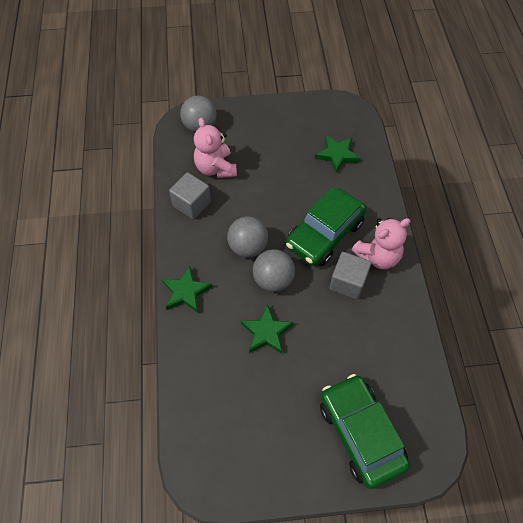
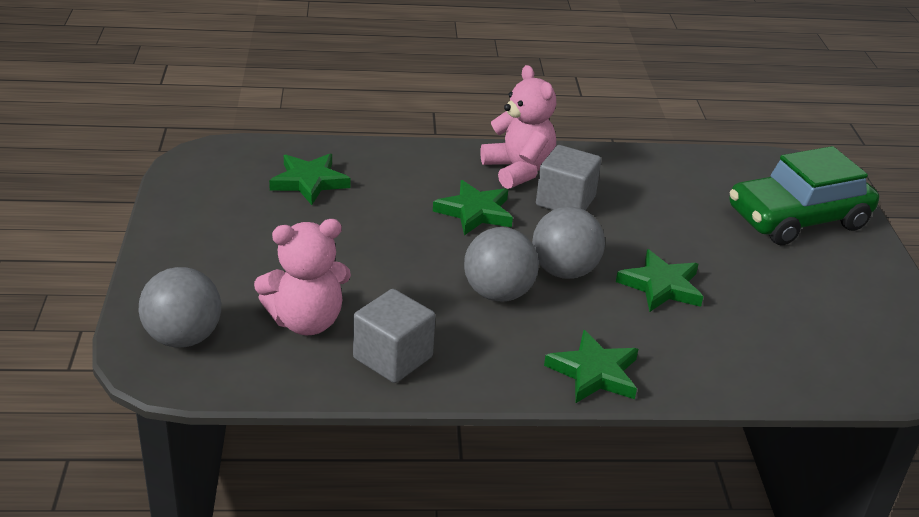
camera: 90 degrees left, 25 degrees down
green car [286,187,366,266] -> green star [433,180,513,235]

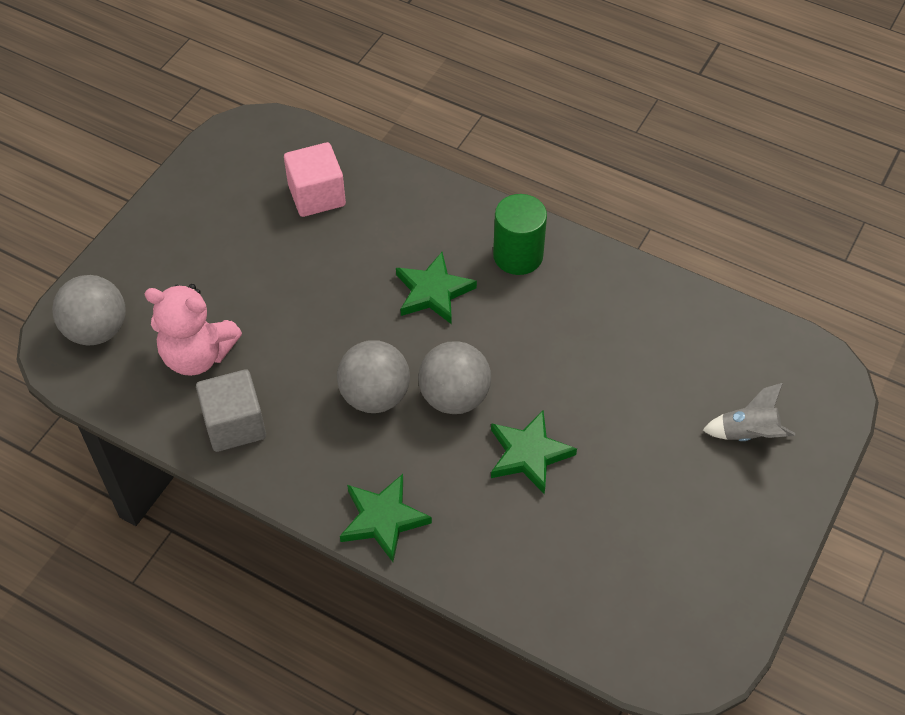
camera: 35 degrees right, 20 degrees up
green star [269,154,350,205] -> pink cube [284,142,346,217]
pink teddy bear [480,65,556,189] -> green cylinder [493,194,547,275]
grey cube [536,145,601,210] -> none
green car [729,146,879,245] -> grey rocket [703,383,795,441]

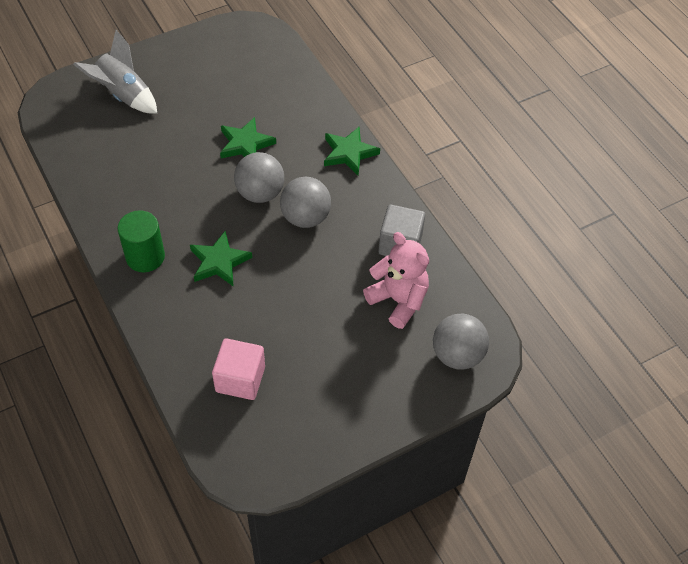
camera: 150 degrees left, 0 degrees up
grey rocket [703,383,795,441] -> grey rocket [73,30,157,114], size x1.56

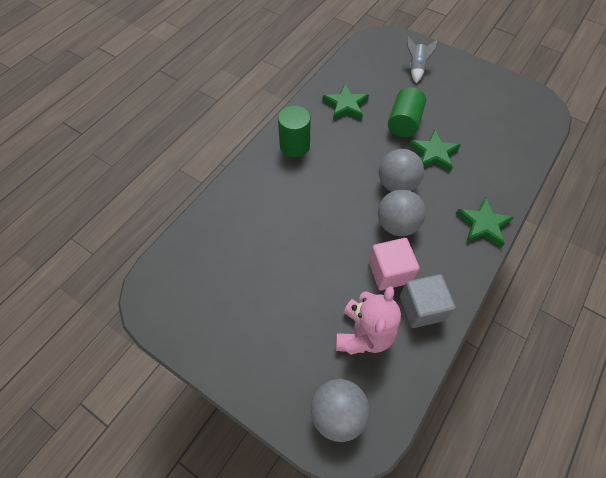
camera: 65 degrees right, 5 degrees up
grey rocket [73,30,157,114] -> grey rocket [407,36,438,83], size x0.64
green star [190,231,252,286] -> green star moved to [323,84,369,120]
pink cube [212,338,265,400] -> pink cube moved to [368,238,420,291]
none -> green cylinder [388,87,426,137]

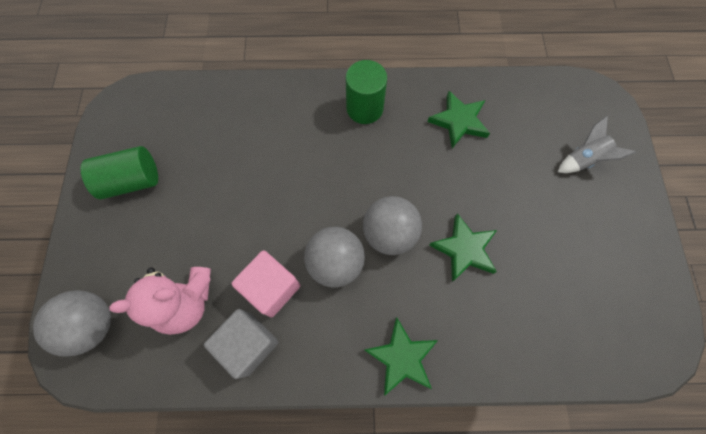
camera: 55 degrees right, 10 degrees up
green cylinder [388,87,426,137] -> green cylinder moved to [80,146,158,199]

